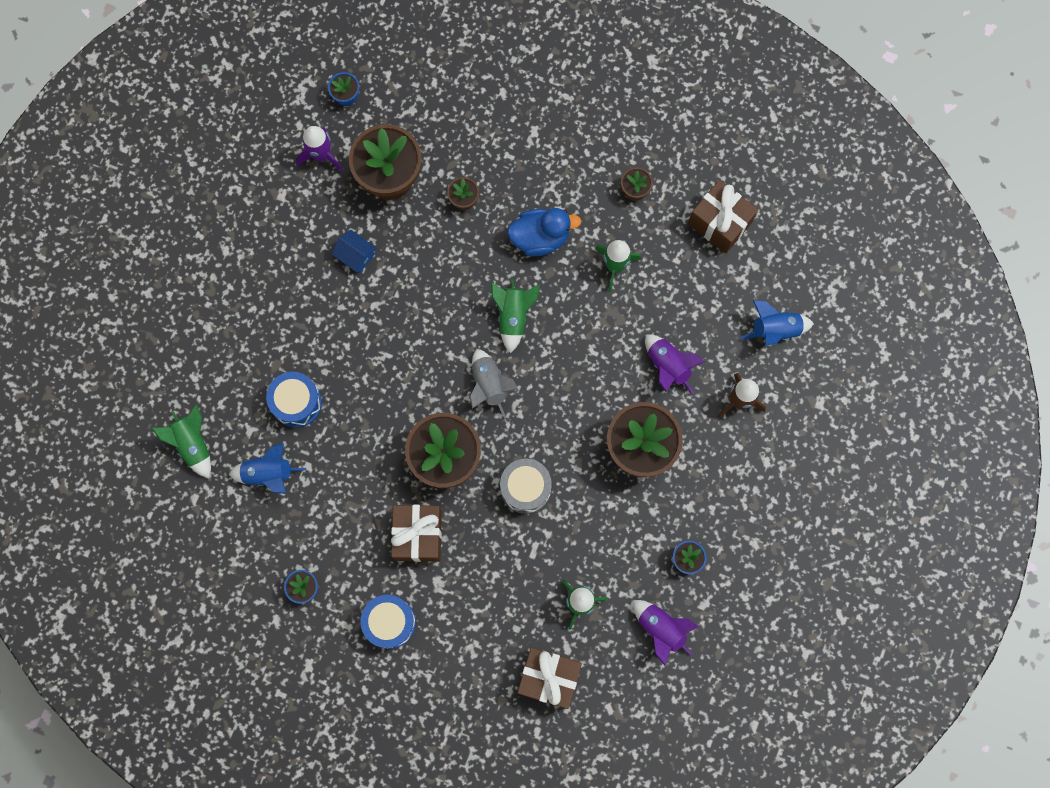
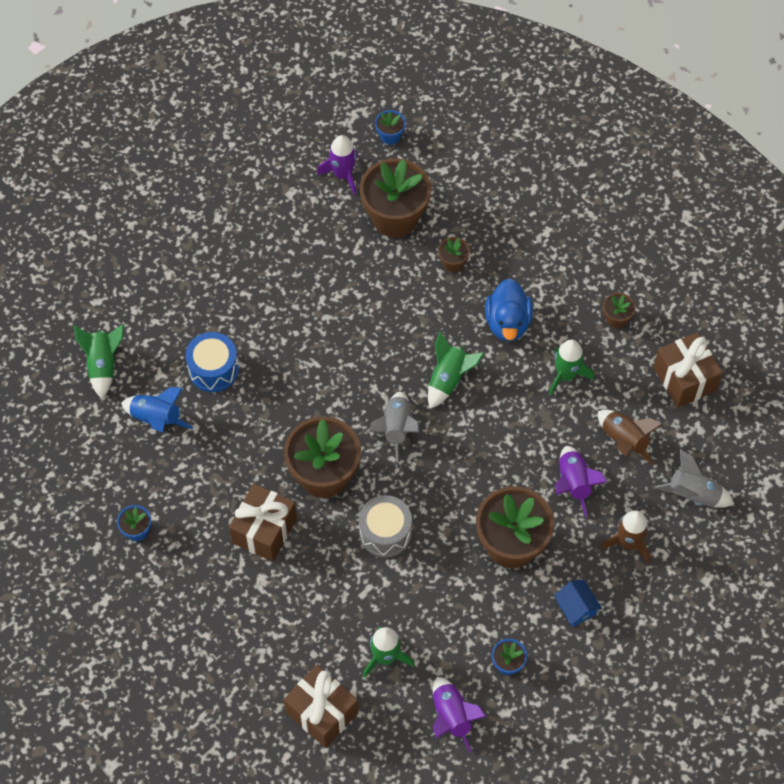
camera: 25 degrees right, 15 degrees down
blue house [332,230,376,274] -> blue house moved to [554,579,602,627]
blue drum [360,595,416,649] -> none
blue duck [507,208,582,256] -> blue duck turned 75 degrees clockwise [485,278,533,342]
blue rocket [740,300,814,346] -> grey rocket [655,449,734,508]
none -> brown rocket [598,410,662,465]

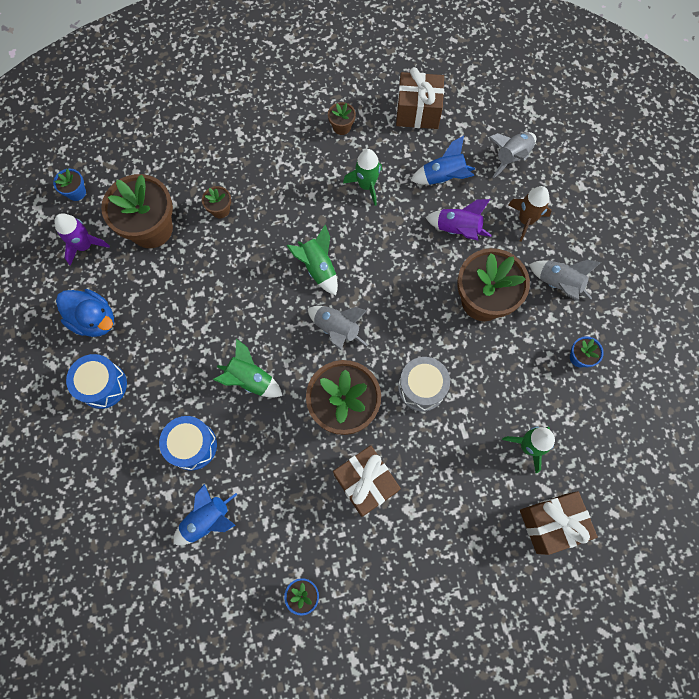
camera: 60 degrees left, 10 degrees up
green rocket [74,324,124,398] -> green rocket moved to [213,339,283,398]
purple rocket [433,677,487,753] -> none
blue duck [485,278,533,342] -> blue duck moved to [56,289,114,337]
blue house [554,579,602,627] -> grey rocket [529,260,601,301]
brown rocket [598,410,662,465] -> blue rocket [410,136,475,185]
none -> blue drum [66,354,127,409]

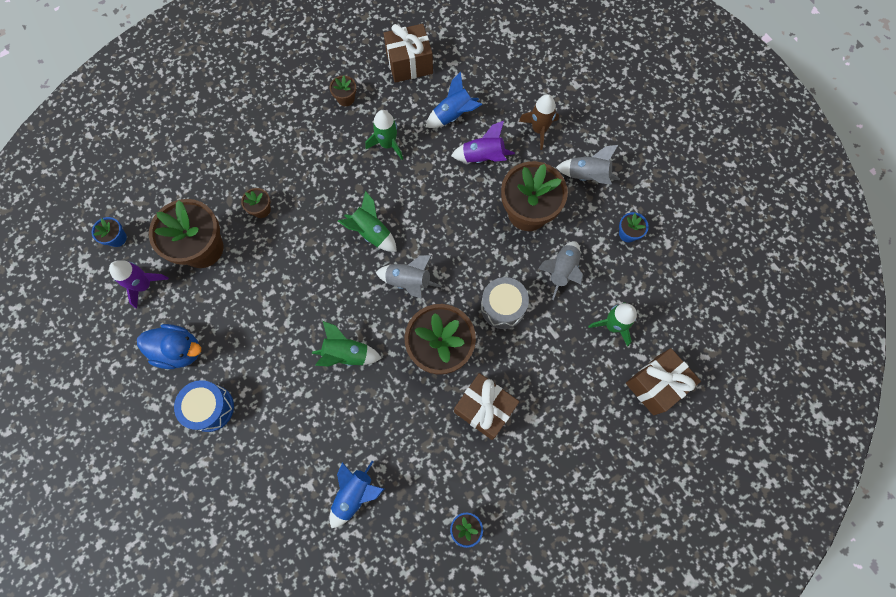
camera: 20 degrees left, 0 degrees up
blue drum [159,416,217,471] -> none
grey rocket [489,132,536,178] -> grey rocket moved to [538,241,583,300]

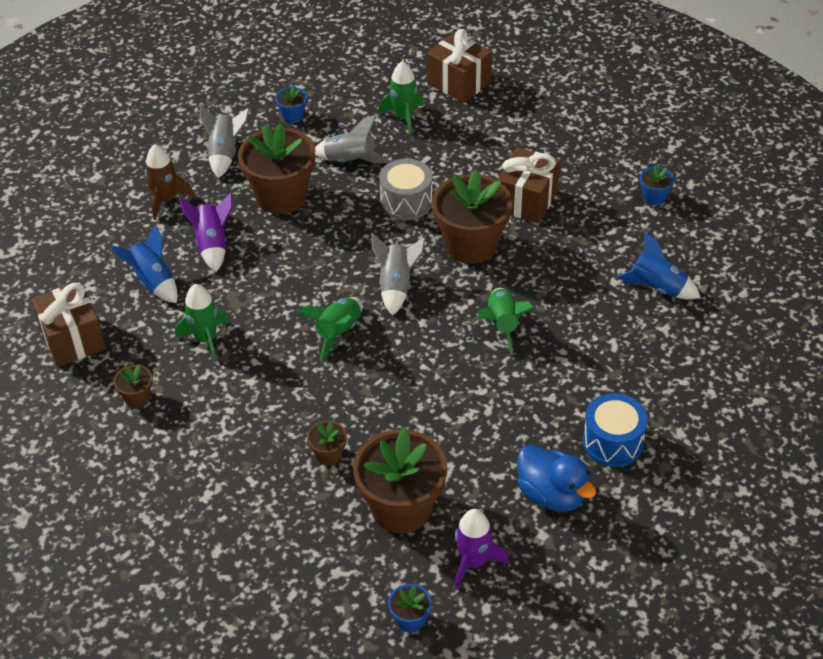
camera: 100 degrees left, 25 degrees down
blue duck [137,324,201,369] -> blue duck turned 135 degrees clockwise [517,445,596,512]

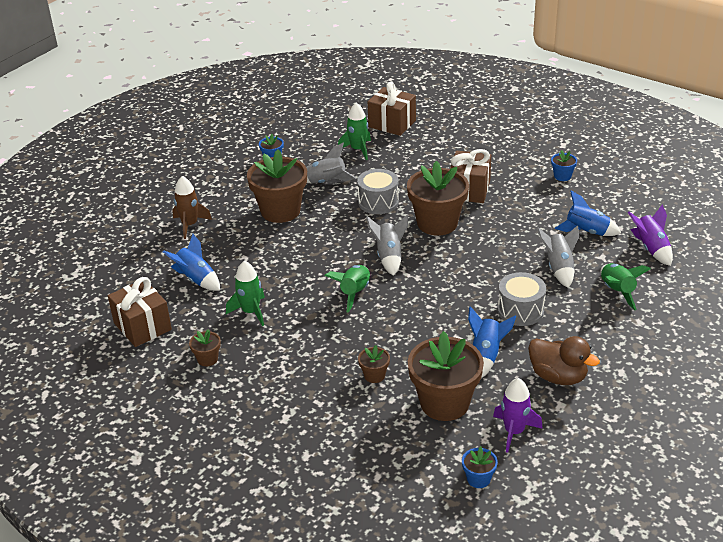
camera: 10 degrees left, 10 degrees down
purple rocket [179,193,232,272] -> purple rocket moved to [628,204,673,266]
grey rocket [200,104,249,178] -> grey rocket moved to [537,225,579,288]
green rocket [478,288,534,355] -> green rocket moved to [600,263,651,310]
blue duck [517,445,596,512] -> brown duck [528,336,600,385]
blue drum [583,393,648,467] -> none
none -> blue rocket [468,306,516,377]
none -> grey drum [498,272,546,326]

